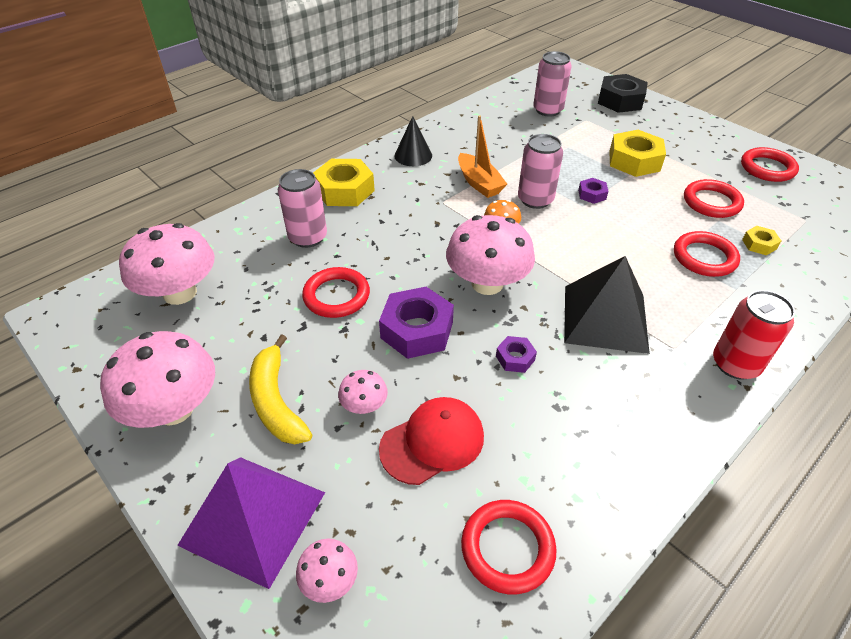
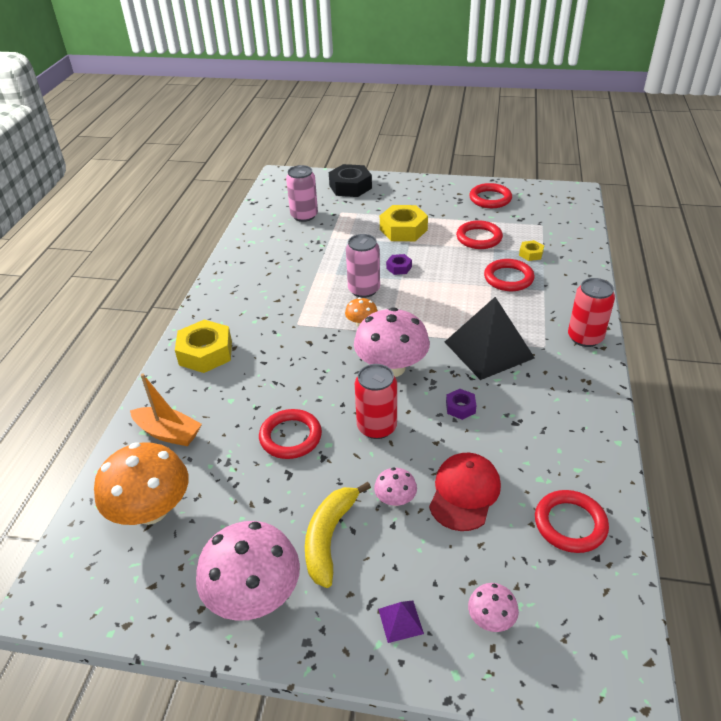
camera: 35 degrees left, 5 degrees down
pink mushroom [119,223,214,305] -> orange mushroom [94,442,189,525]
purple pyramid [177,457,325,589] -> purple pyramid [378,600,424,643], size x0.40
yellow banana [249,334,312,444] -> yellow banana turned 75 degrees clockwise [305,482,371,588]
pink can [278,169,327,248] -> none
purple nut [379,287,454,359] -> red can [355,364,397,439]
black cone [394,116,432,166] -> none
orange boat [458,115,507,198] -> orange boat moved to [130,374,202,446]

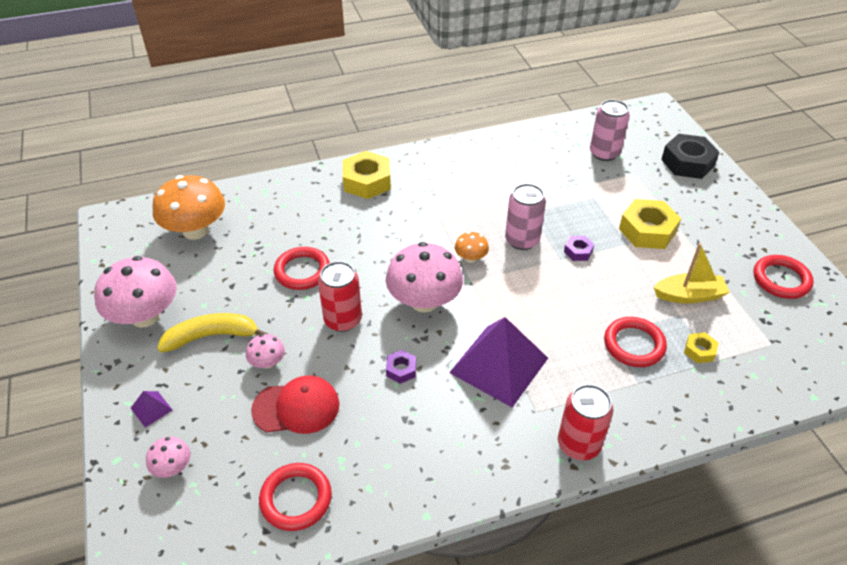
camera: 60 degrees right, 5 degrees up
orange boat [130,374,202,446] -> none
black pyramid [445,297,535,380] -> purple pyramid [449,317,548,408]
red ring [456,220,503,249] -> yellow boat [653,243,730,304]

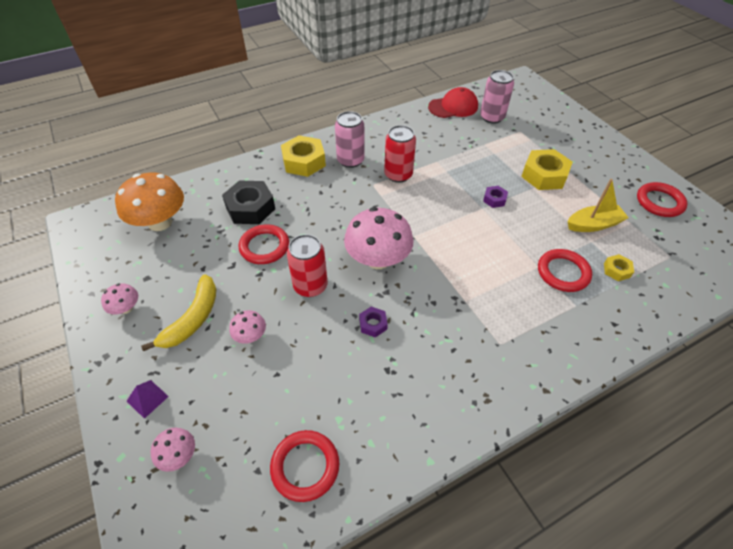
camera: 10 degrees left, 5 degrees up
pink mushroom [94,256,177,328] -> pink mushroom [101,283,138,314], size x0.47
yellow banana [157,313,267,353] -> yellow banana turned 135 degrees clockwise [141,274,216,351]
red cap [251,375,340,434] -> red cap moved to [428,87,478,118]
purple pyramid [449,317,548,408] -> none
orange mushroom [455,232,489,263] -> none
pink can [505,184,546,250] -> pink can moved to [335,111,365,168]
red can [558,384,613,460] -> red can moved to [384,125,416,183]
black nut [661,134,720,179] -> black nut moved to [222,180,275,224]

